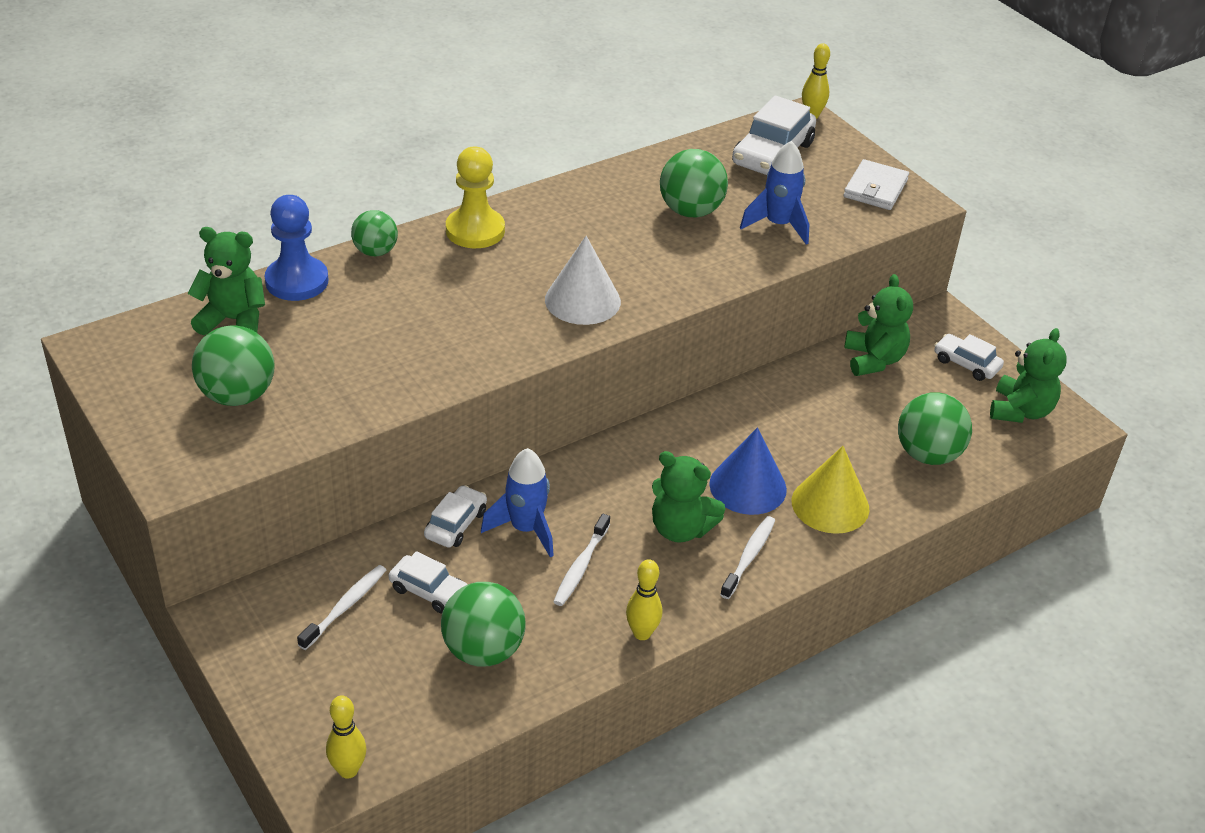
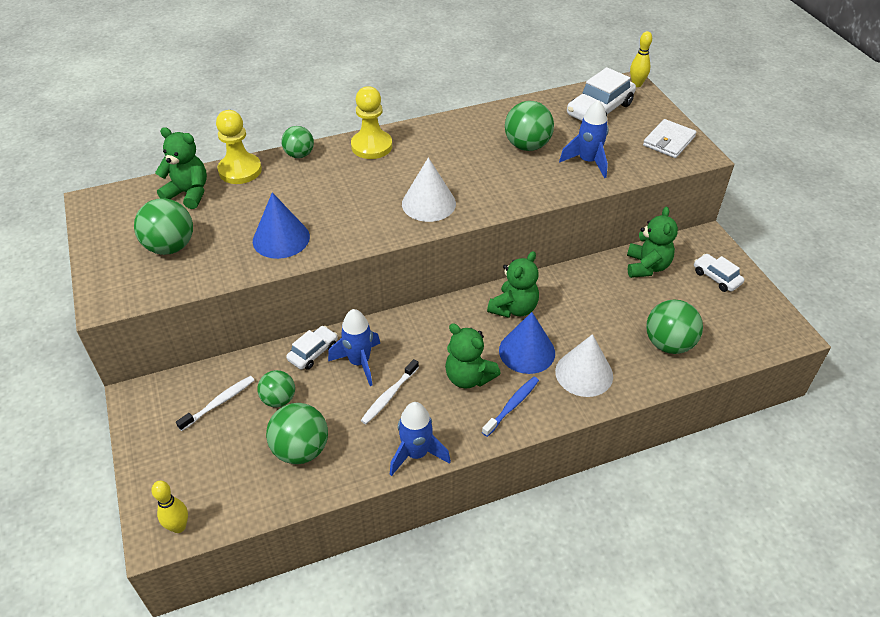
camera: 15 degrees right, 5 degrees up
blue pawn [265,195,328,301] -> yellow pawn [216,110,262,184]
white car [389,551,468,614] -> green ball [258,370,295,407]
yellow bowling pin [626,559,662,640] -> blue rocket [390,402,451,476]
white toothbrush [720,516,775,599] -> blue toothbrush [482,377,539,437]
yellow cone [792,446,869,534] -> white cone [555,334,613,397]
green teddy bear [990,328,1067,423] -> green teddy bear moved to [487,251,539,318]
none -> blue cone [253,192,310,259]

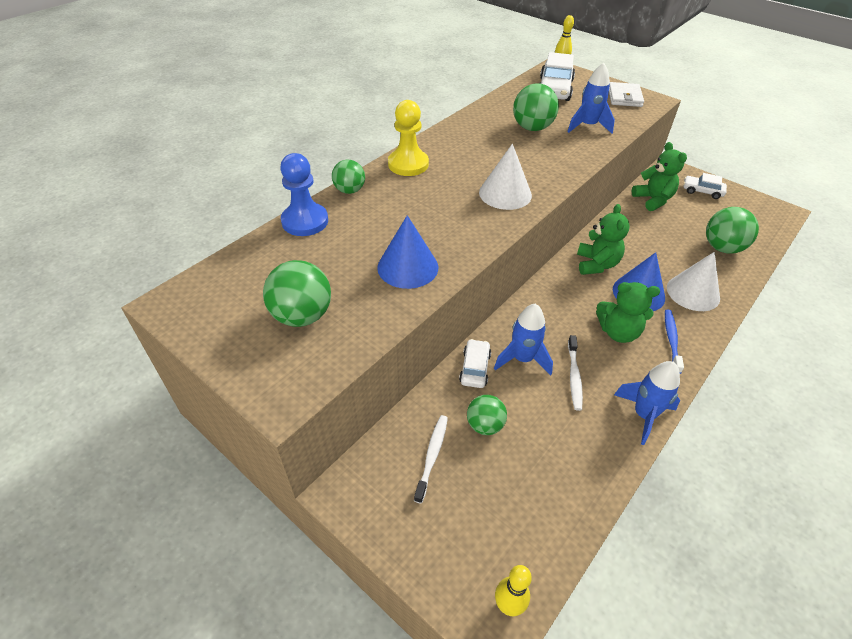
camera: 30 degrees left, 0 degrees up
green teddy bear [155,127,207,209] -> none
yellow pawn [216,110,262,184] -> blue pawn [280,153,328,236]
green ball [266,403,328,464] -> none

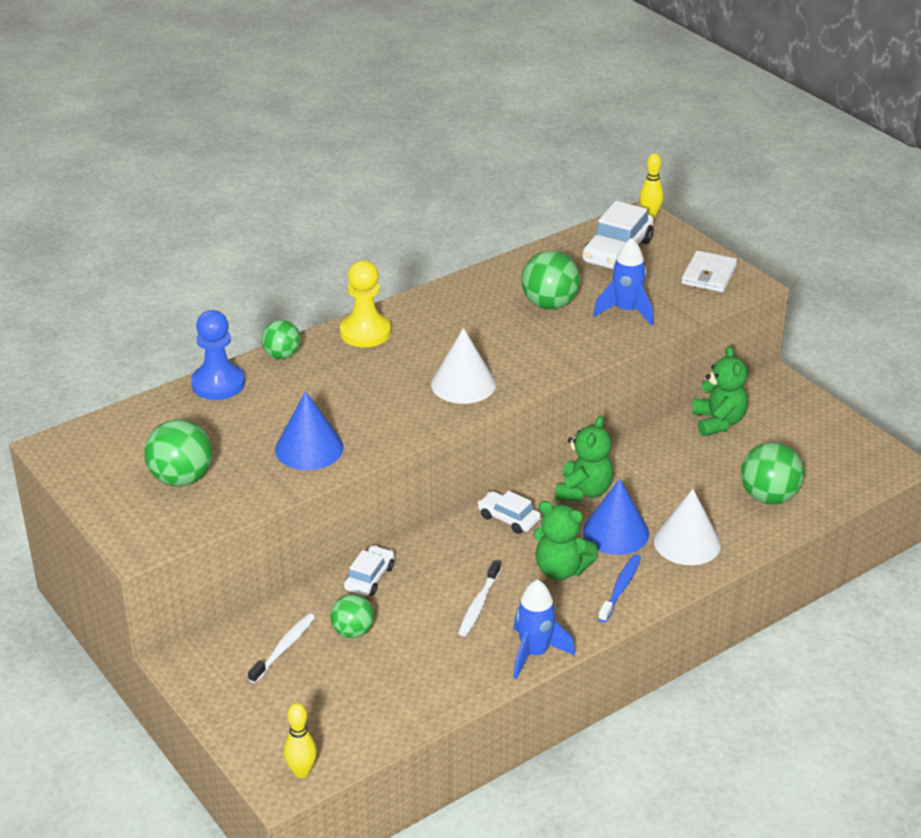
camera: 15 degrees right, 10 degrees down
blue rocket [494,304,553,376] -> none
white car [683,173,727,199] -> white car moved to [478,491,541,534]

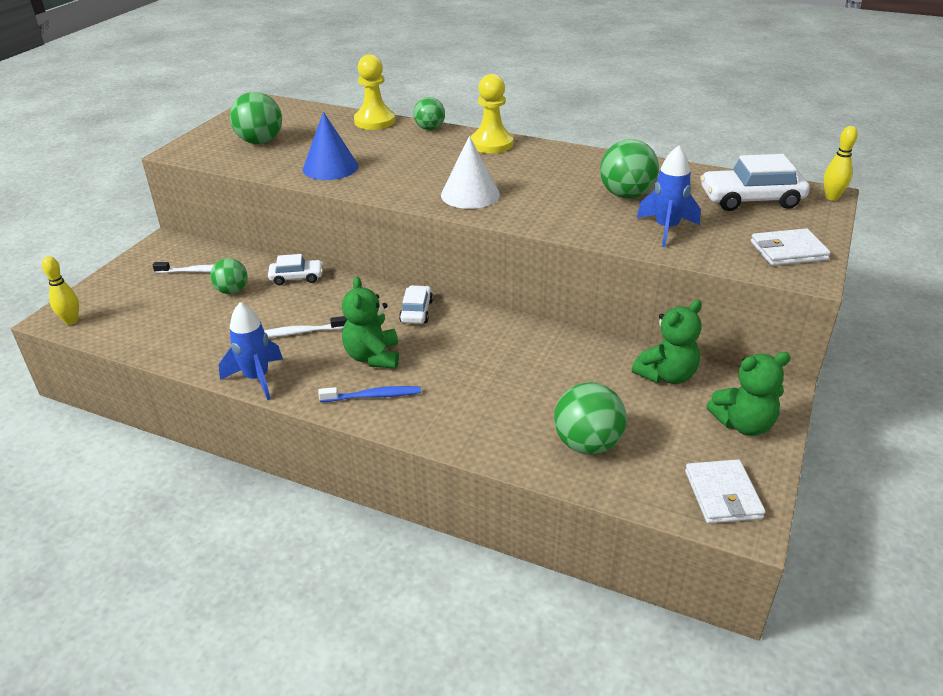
camera: 60 degrees right, 0 degrees up
blue pawn [191,310,245,400] -> yellow pawn [354,54,395,130]
green teddy bear [555,416,613,501] -> green teddy bear moved to [707,352,791,436]
blue cone [583,479,649,555] -> none
white cone [654,489,721,565] -> none
none -> white wallet [685,459,766,524]

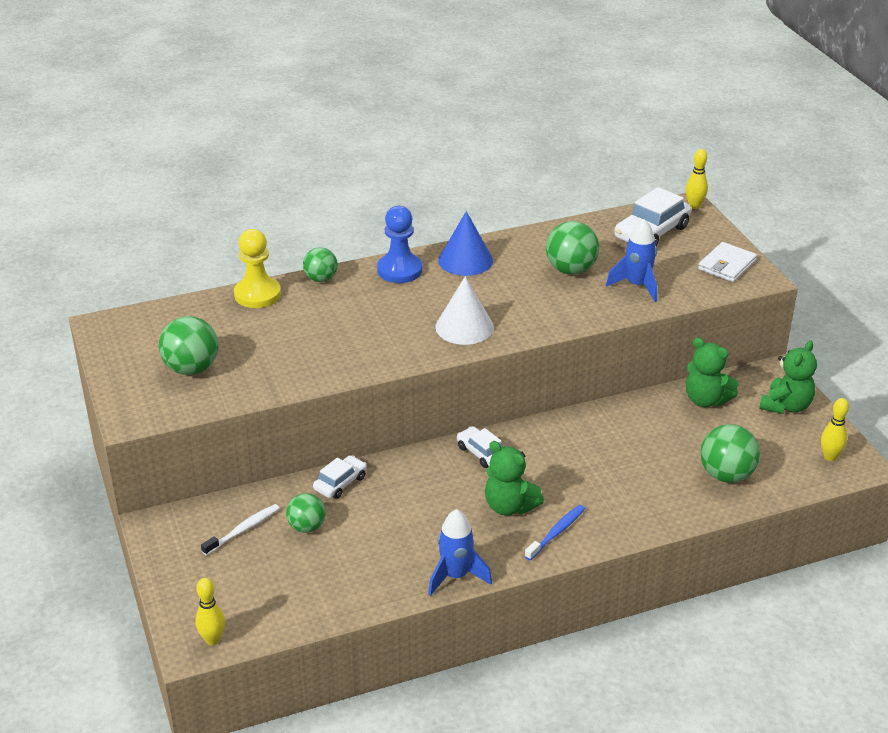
camera: 45 degrees left, 0 degrees up
white toothbrush [264,316,347,338] -> none
blue cone [303,112,358,180] -> blue cone moved to [438,211,493,276]
yellow pawn [470,74,513,153] -> blue pawn [377,206,423,283]
green teddy bear [632,300,702,384] -> green teddy bear turned 120 degrees clockwise [686,338,739,407]
white wallet [685,459,766,524] -> yellow bowling pin [821,398,849,461]

